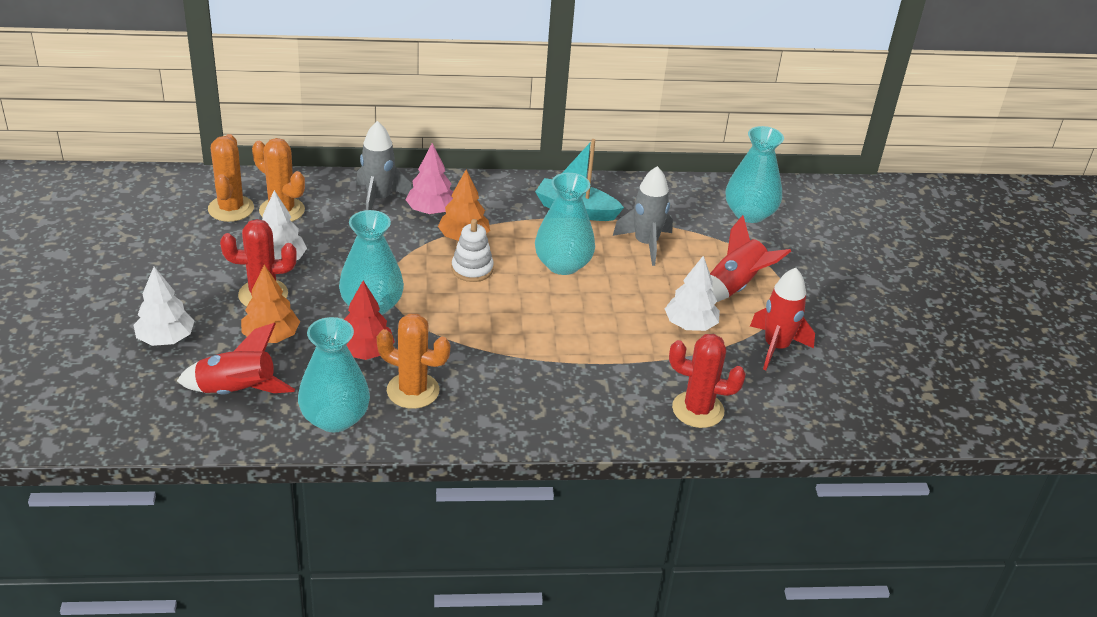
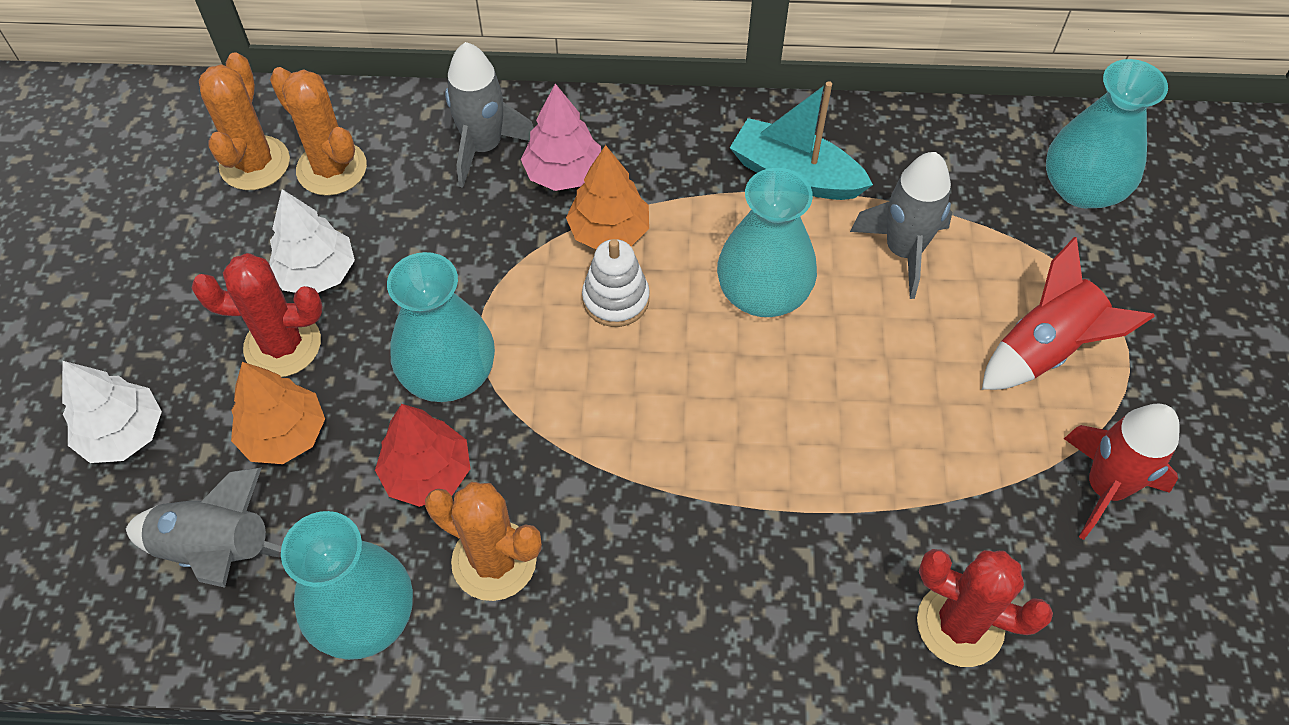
camera: 10 degrees right, 20 degrees up
red rocket [177,323,295,395] -> grey rocket [126,467,281,588]
white tree [665,256,720,331] -> none

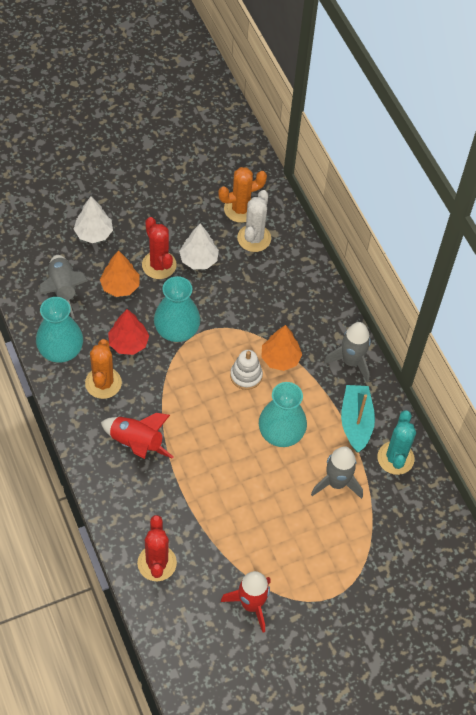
camera: 60 degrees right, 0 degrees up
orange cactus [270,67,367,196] -> white cactus [237,190,271,252]
grey rocket [445,42,534,188] -> grey rocket moved to [324,322,371,383]
pink tree [521,84,601,191] -> none
red rocket [982,237,1155,390] -> red rocket moved to [101,413,174,459]
turquoise vase [1046,59,1168,208] -> none
none -> turquoise cactus [378,410,416,475]

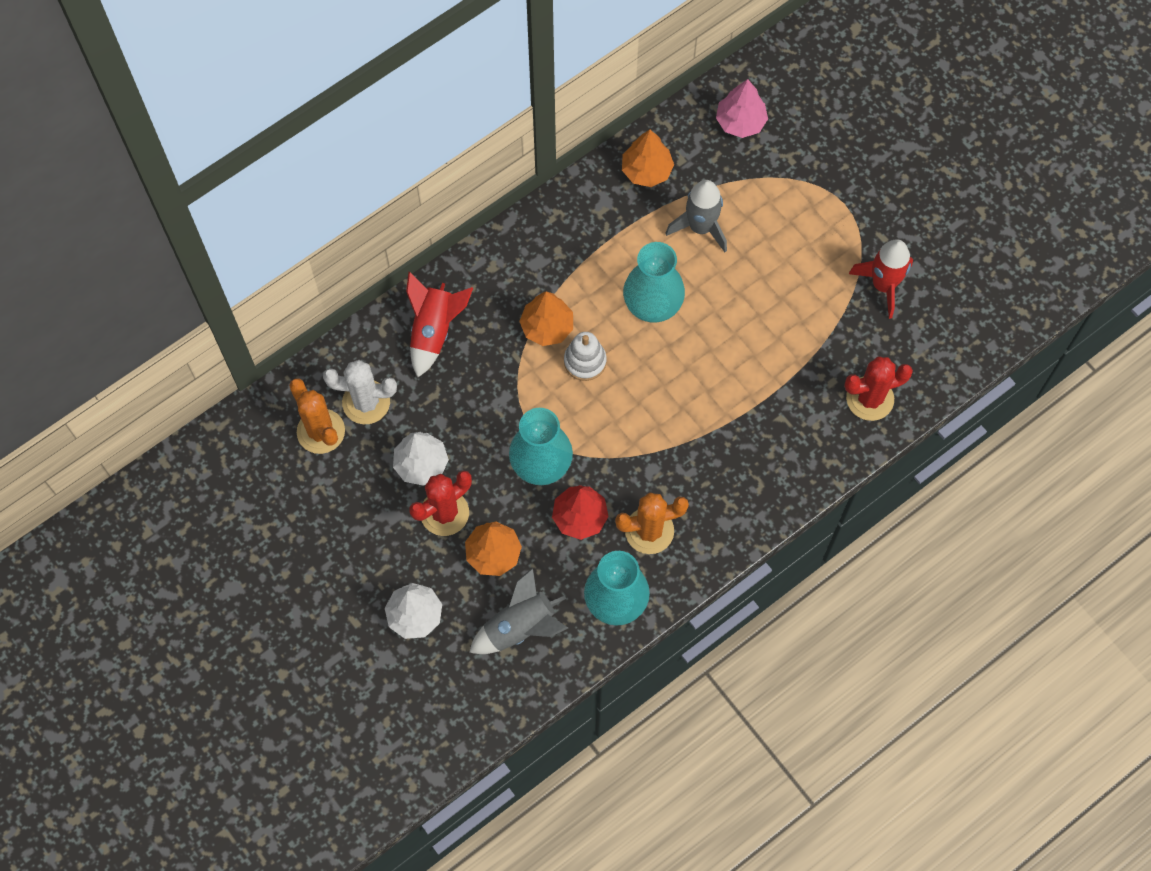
camera: 100 degrees left, 10 degrees up
red rocket [101,413,174,459] -> red rocket moved to [406,272,473,377]
grey rocket [324,322,371,383] -> none
turquoise boat [341,385,375,452] -> none
turquoise cactus [378,410,416,475] -> orange tree [622,130,674,187]
none -> pink tree [716,79,768,138]

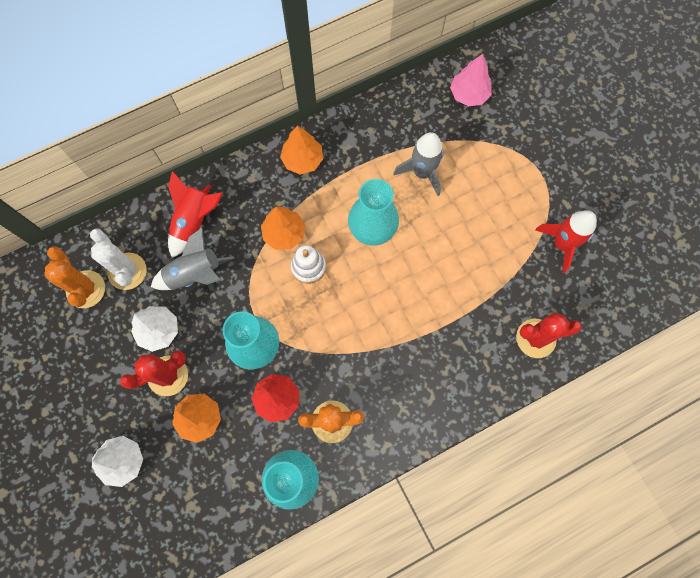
camera: 10 degrees right, 5 degrees up
white cactus [323,360,397,424] -> white cactus turned 45 degrees clockwise [90,228,147,290]
grey rocket [469,568,568,654] -> grey rocket moved to [151,227,234,290]
orange tree [622,130,674,187] -> orange tree moved to [280,126,323,175]

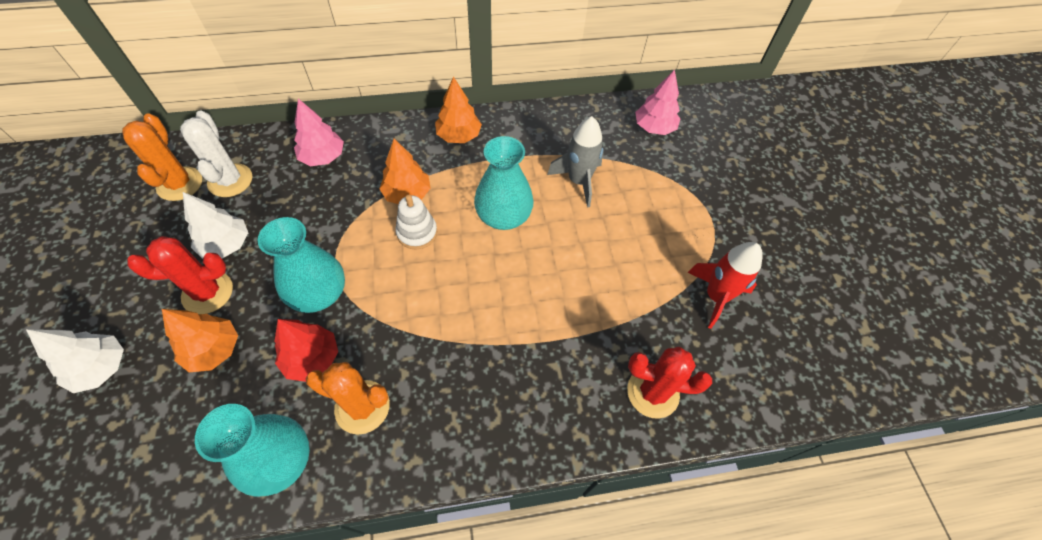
camera: 15 degrees right, 15 degrees down
grey rocket [151,227,234,290] -> none
red rocket [168,171,223,258] -> pink tree [294,98,344,166]

